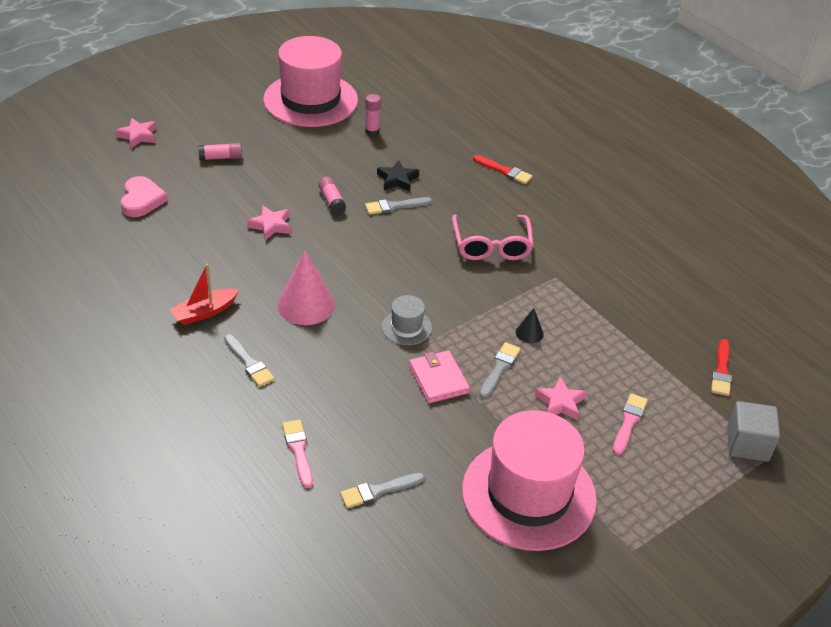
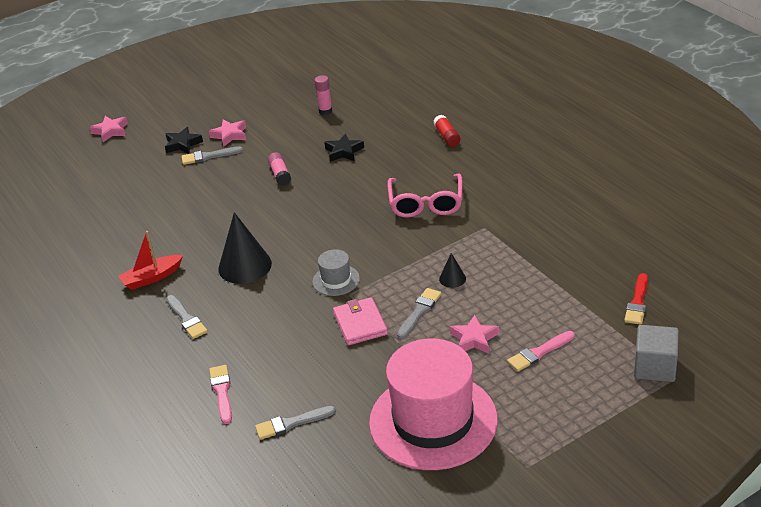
camera: 10 degrees right, 5 degrees down
pink heart [121,176,168,217] -> none
pink glue stick [198,143,242,160] -> black star [165,127,203,154]
pink star [247,205,291,241] -> pink star moved to [209,119,246,147]
pink hat [263,36,358,127] -> none
pink cone [277,250,335,325] -> black cone [218,212,272,284]
grey brush [365,197,432,215] -> grey brush moved to [181,146,243,165]
red brush [473,155,533,184] -> red glue stick [434,115,460,147]
pink brush [613,393,648,455] -> pink brush turned 150 degrees counterclockwise [507,331,575,372]

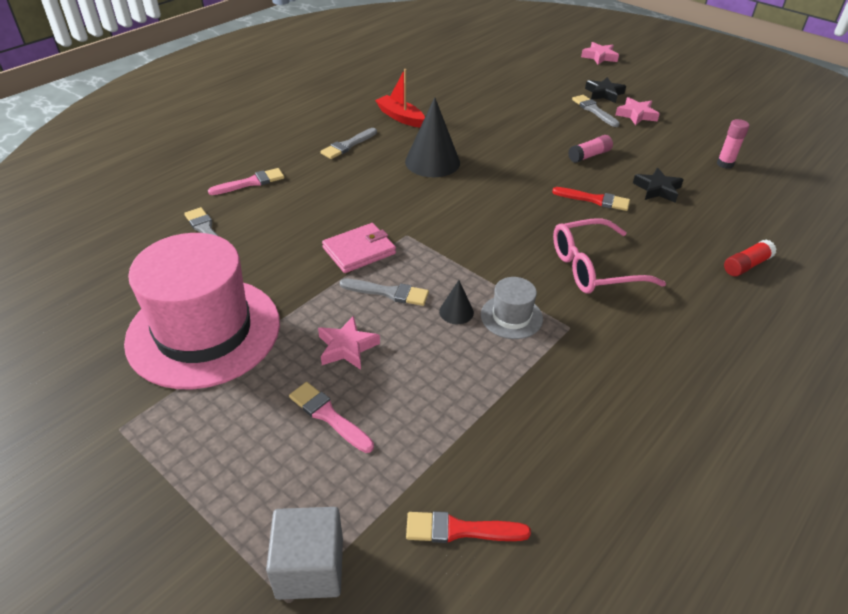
camera: 70 degrees right, 5 degrees up
grey hat [313,249,360,296] -> grey hat moved to [481,277,543,339]
none -> red brush [552,187,630,211]

